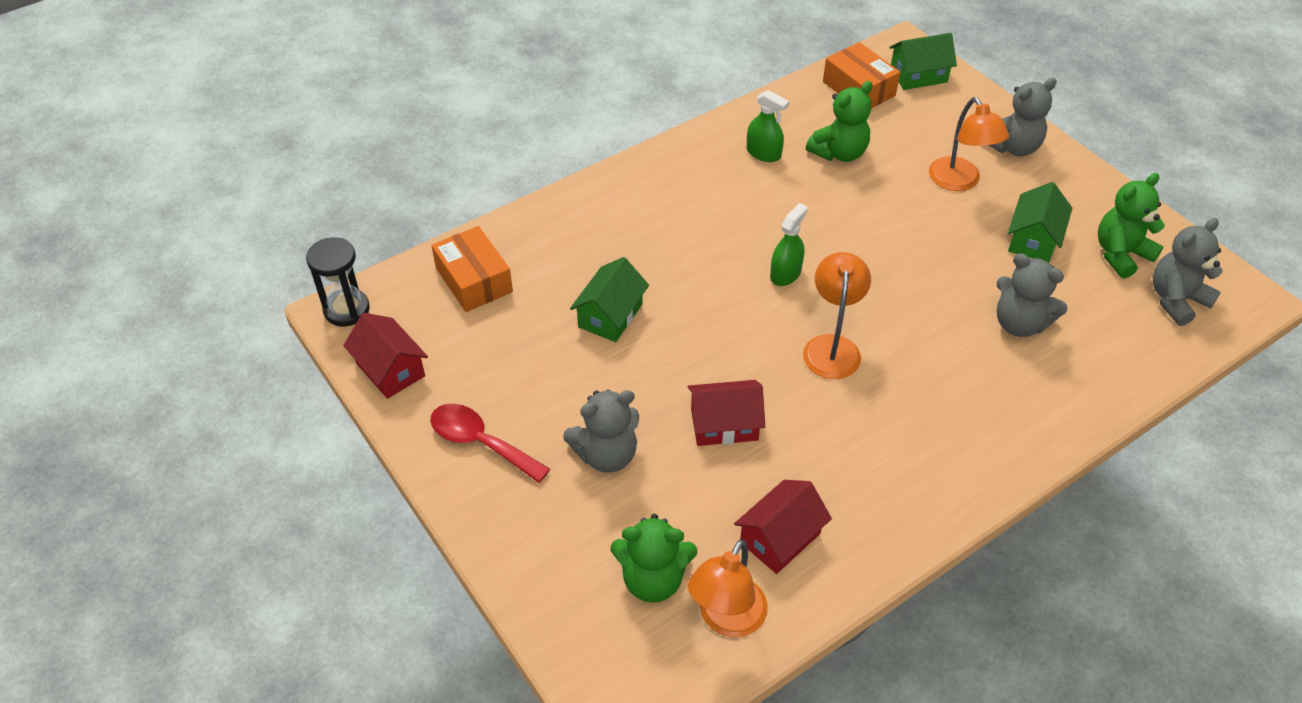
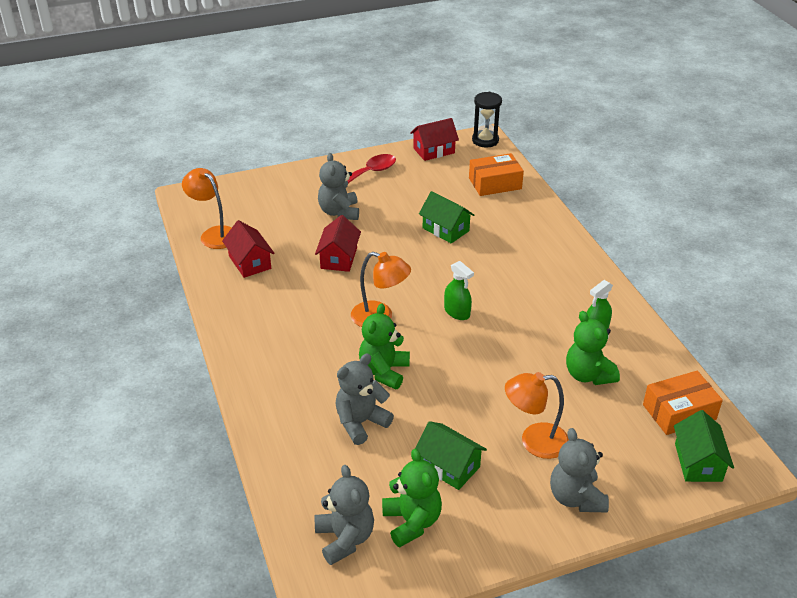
camera: 105 degrees right, 10 degrees down
green teddy bear [611,514,697,603] -> green teddy bear moved to [359,303,410,390]

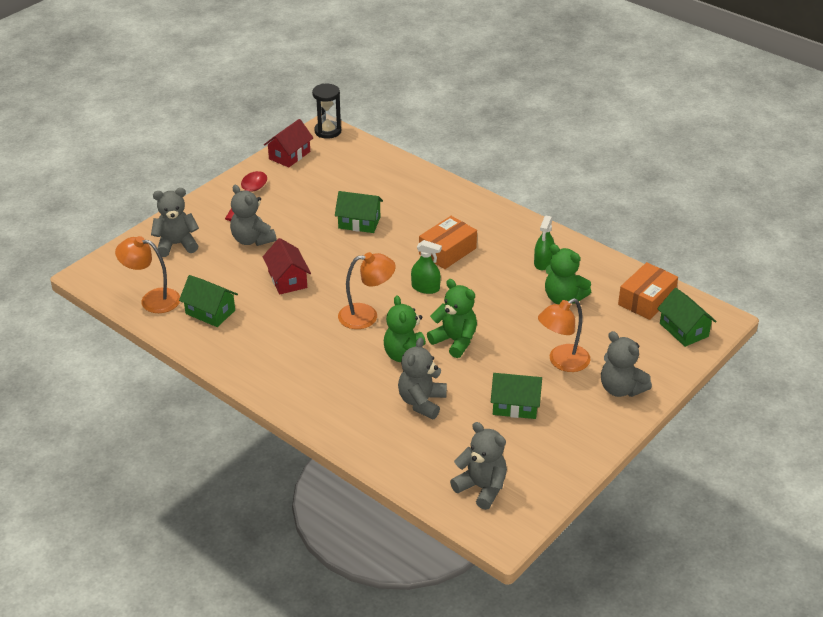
camera: 30 degrees left, 0 degrees up
red house [222,220,275,278] -> green house [179,275,238,327]
green teddy bear [382,449,442,547] -> green teddy bear moved to [427,279,477,358]
orange box [469,153,524,196] -> orange box moved to [419,216,477,269]
none -> grey teddy bear [151,188,199,257]

